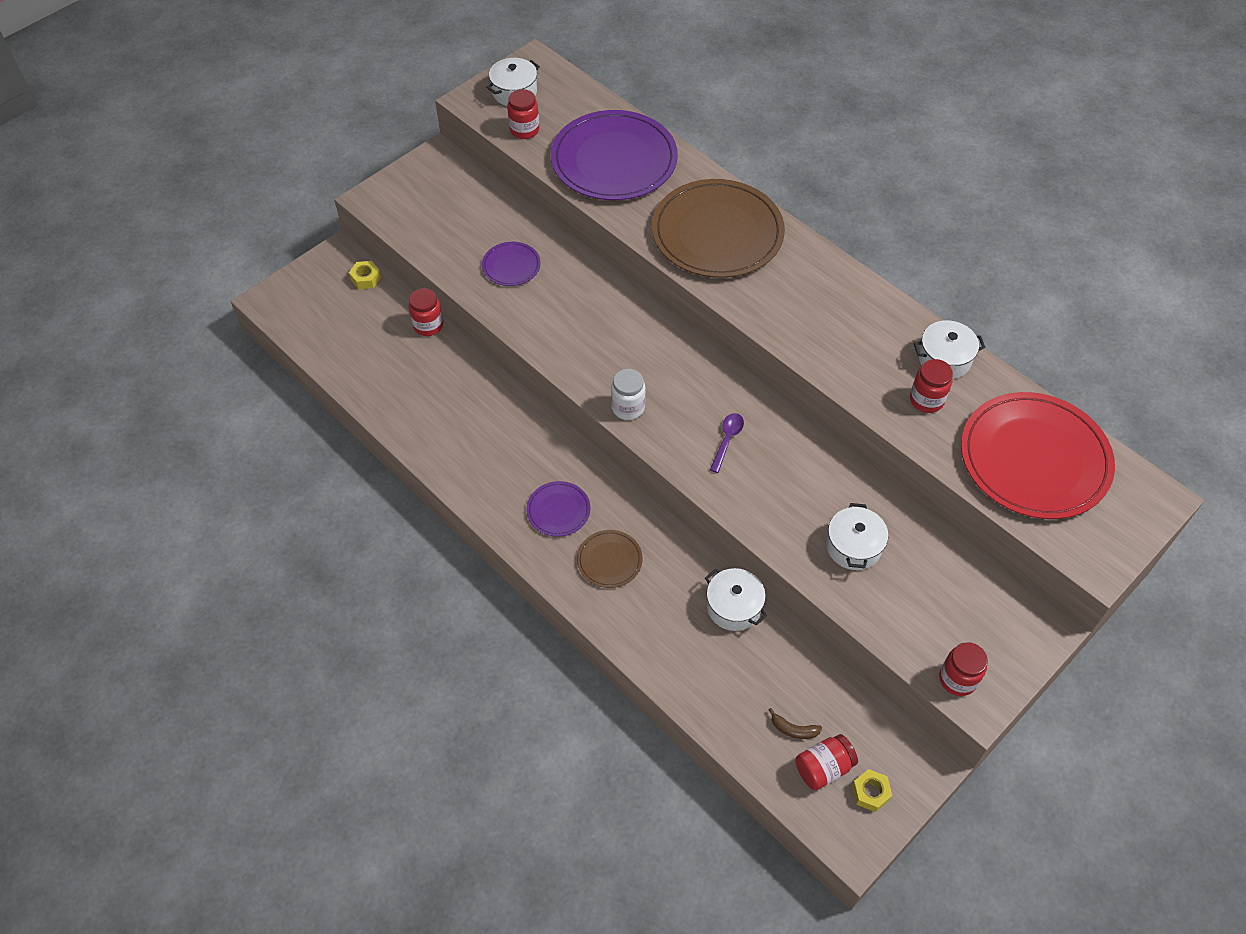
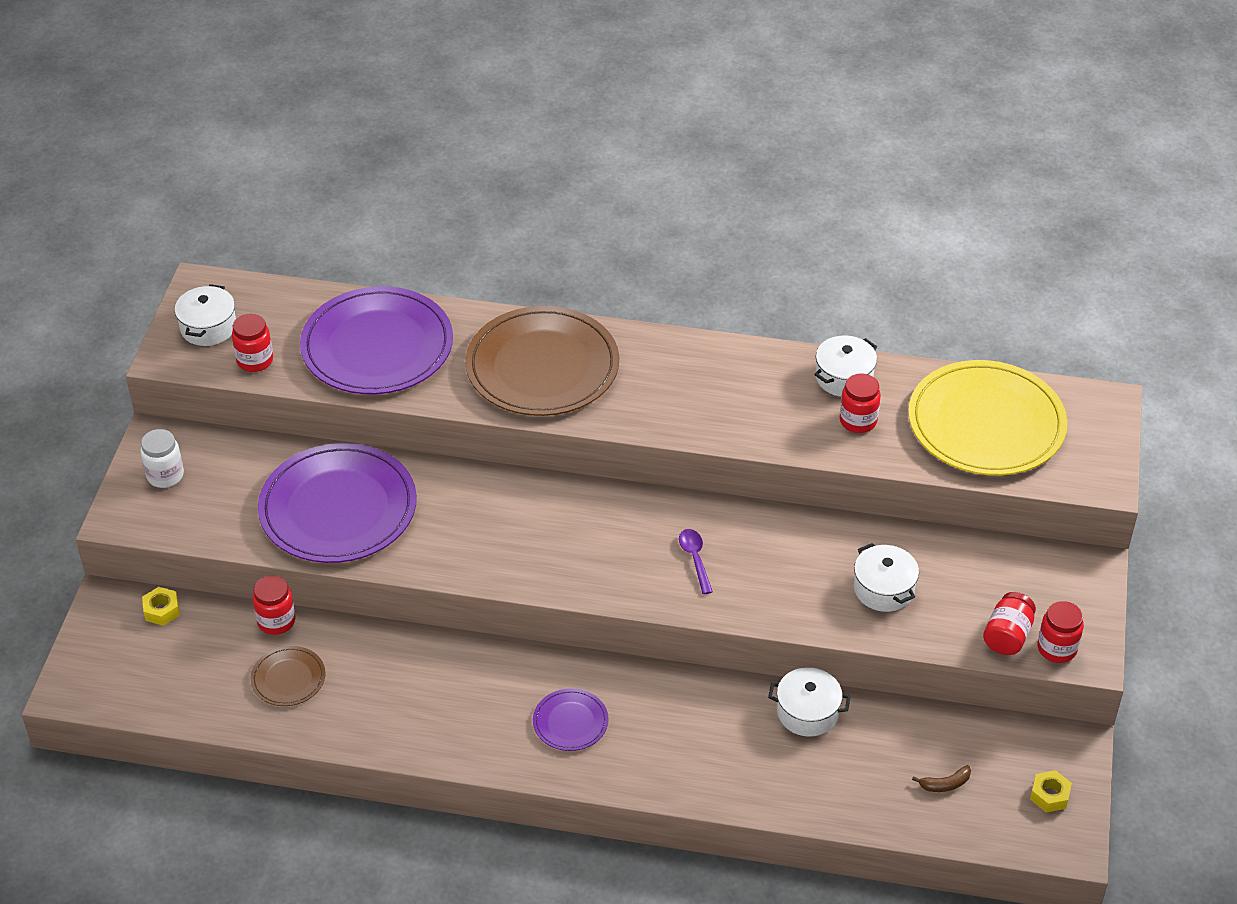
camera: 35 degrees left, 10 degrees down
purple plate [482,242,541,286] -> purple plate [258,443,417,563], size x2.20
brown plate [577,530,643,588] -> brown plate moved to [251,646,325,706]
white jar [611,369,646,420] -> white jar moved to [140,429,184,488]
red jar [795,734,858,790] -> red jar moved to [983,592,1036,655]
red plate [961,392,1115,519] -> yellow plate [908,360,1067,475]

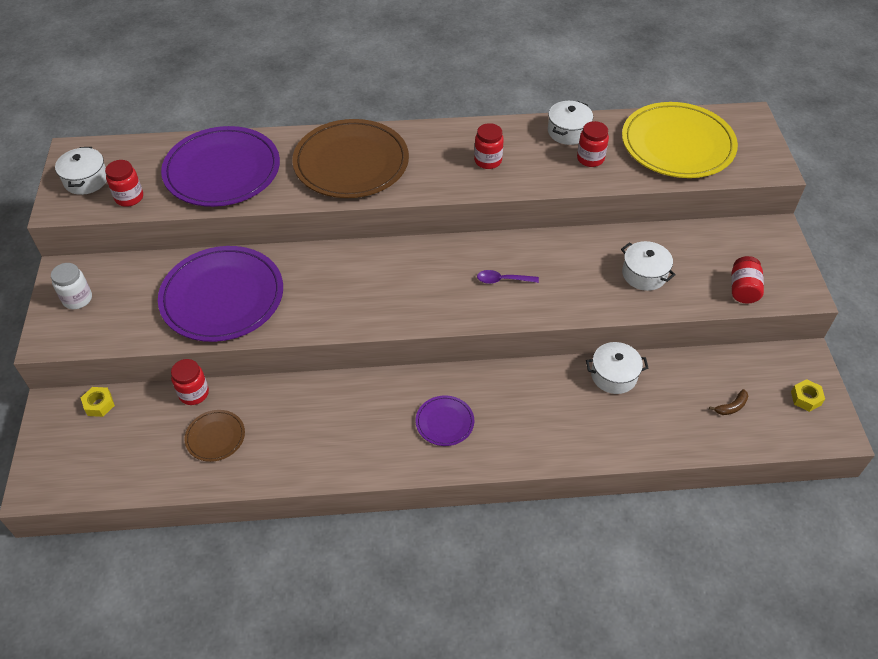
camera: 15 degrees left, 5 degrees up
purple spoon [679,529,713,594] -> purple spoon turned 60 degrees counterclockwise [477,270,539,284]
red jar [1037,601,1084,663] -> red jar moved to [474,123,504,169]

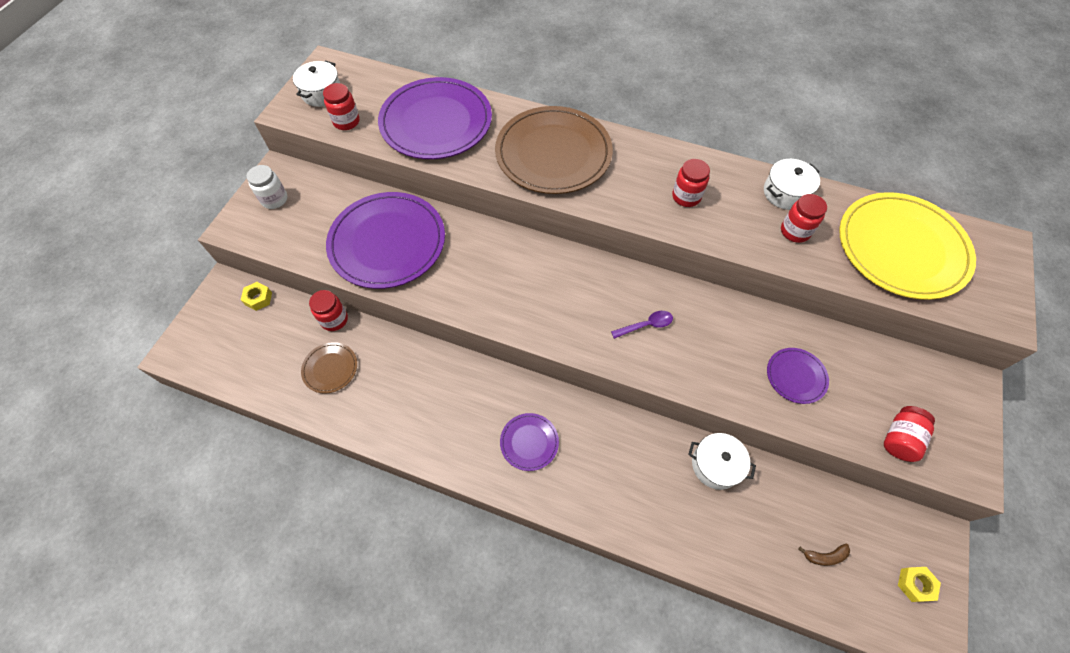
camera: 25 degrees right, 10 degrees up
purple spoon [477,270,539,284] -> purple spoon turned 135 degrees clockwise [611,311,673,339]
white pot [621,241,676,291] -> purple plate [767,348,829,404]

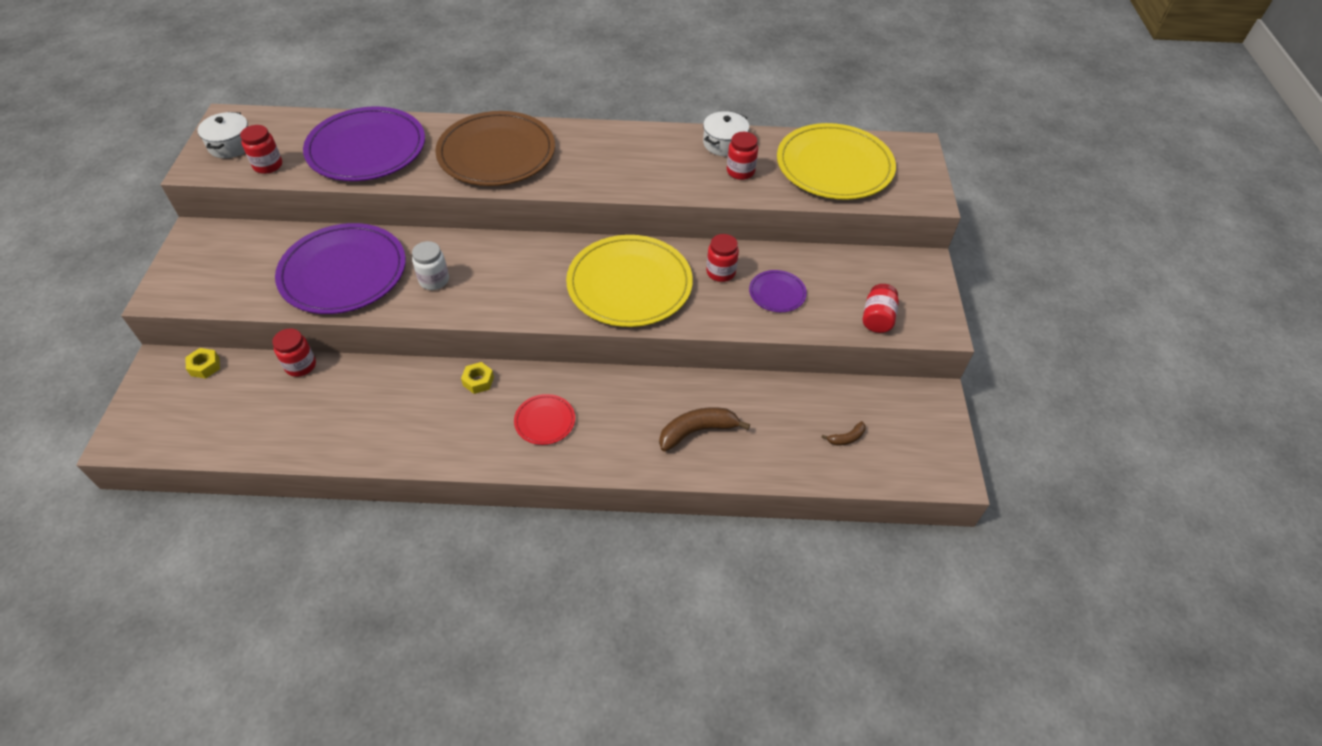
camera: 20 degrees left, 10 degrees down
white jar [247,165,287,209] -> white jar moved to [412,241,449,290]
brown plate [301,342,357,394] -> none
purple plate [500,413,559,471] -> red plate [514,394,575,445]
purple spoon [611,311,673,339] -> yellow plate [566,235,693,327]
red jar [672,159,710,207] -> red jar moved to [706,234,739,282]
white pot [688,433,756,490] -> none
yellow nut [898,567,941,602] -> yellow nut moved to [461,362,494,394]
none -> brown banana [659,407,750,451]

